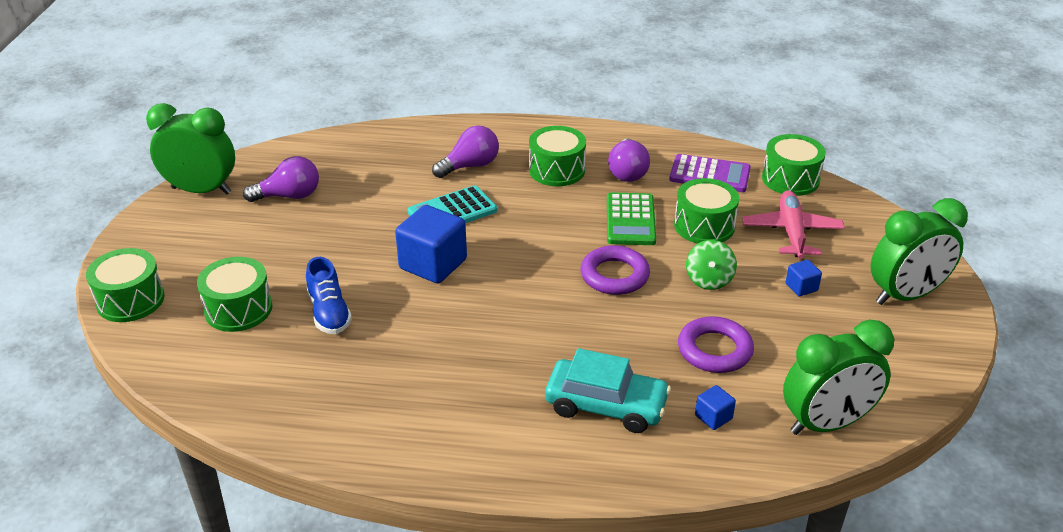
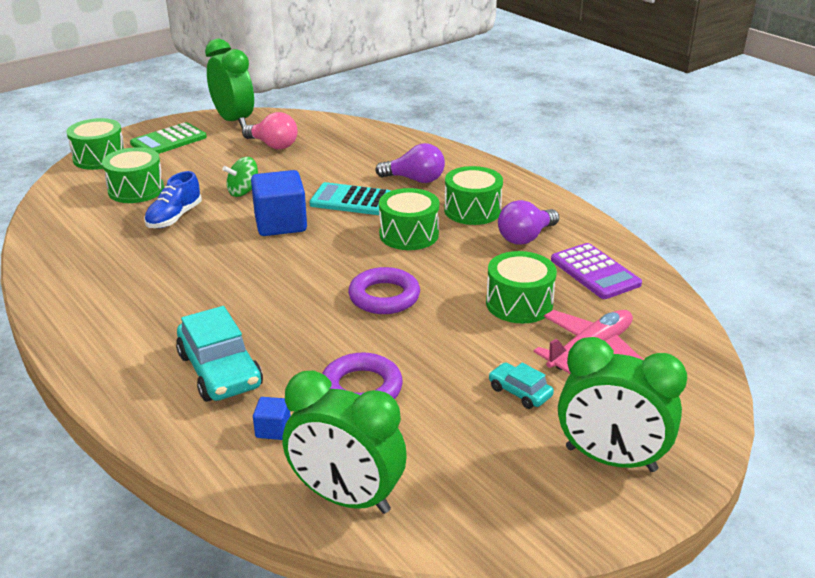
camera: 45 degrees right, 5 degrees down
purple light bulb [243,156,319,202] -> pink light bulb [242,112,298,149]
green calculator [607,192,656,245] -> green calculator moved to [130,122,207,154]
green spinning top [686,240,737,290] -> green spinning top moved to [222,157,258,197]
green drum [762,134,826,196] -> green drum moved to [379,188,439,250]
blue cube [786,260,822,296] -> turquoise car [489,362,554,409]

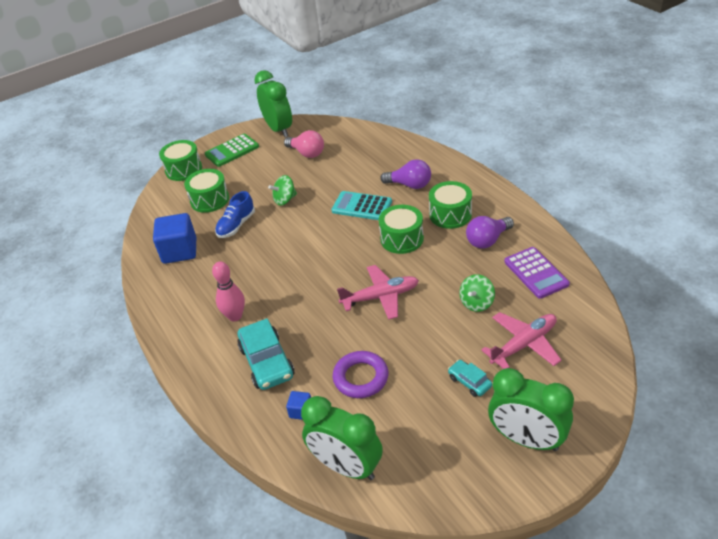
camera: 10 degrees right, 10 degrees up
blue cube [251,170,307,236] -> blue cube moved to [153,213,196,264]
purple ring [348,267,420,314] -> pink plane [337,265,419,320]
green drum [486,251,557,324] -> green spinning top [459,274,495,312]
none -> pink bowling pin [212,261,245,321]

